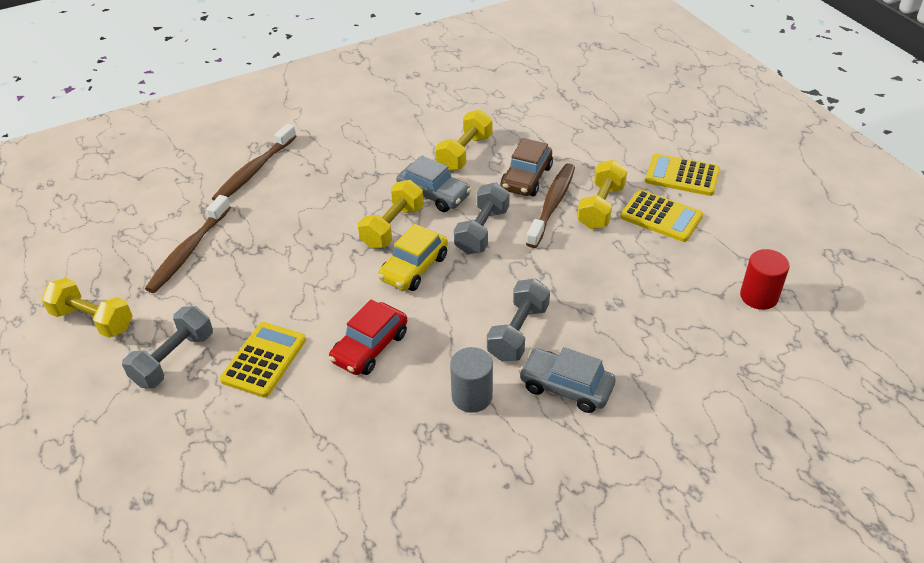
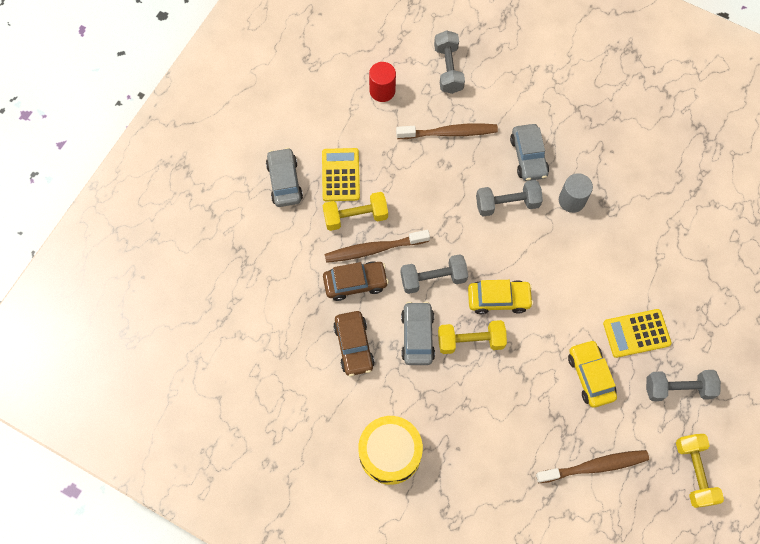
camera: 125 degrees left, 25 degrees up
brown toothbrush [212,124,297,201] -> brown toothbrush moved to [396,123,498,139]
red car [329,300,407,375] -> none
yellow dumbbell [436,110,492,171] -> brown car [333,311,375,376]
yellow calculator [645,153,720,196] -> grey car [266,148,303,207]
none -> yellow drum [358,416,423,485]
none -> grey dumbbell [434,30,465,94]
none -> yellow car [568,340,617,408]

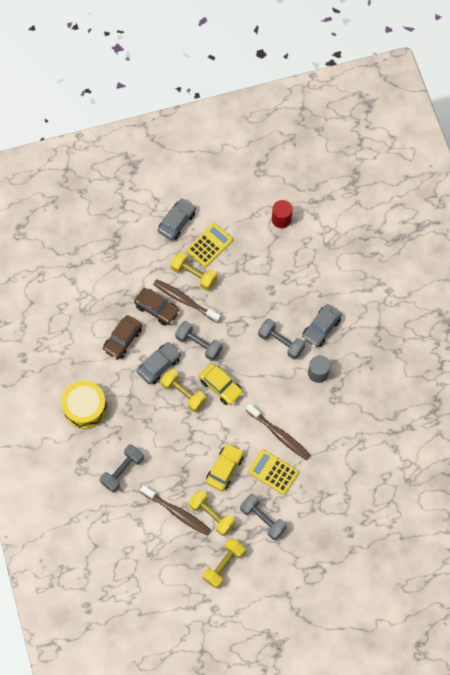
camera: 45 degrees right, 0 degrees up
brown toothbrush [396,123,498,139] -> brown toothbrush moved to [246,404,311,460]
grey dumbbell [434,30,465,94] -> grey dumbbell moved to [100,444,144,492]
none -> yellow dumbbell [188,490,235,536]

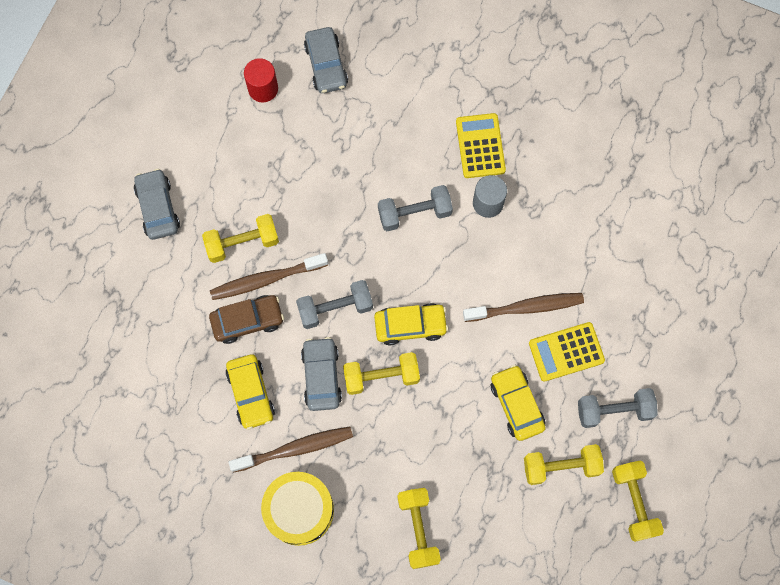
camera: 50 degrees left, 5 degrees up
grey dumbbell [100,444,144,492] -> yellow dumbbell [397,488,441,569]
brown car [103,315,142,360] -> yellow car [226,354,275,430]
brown toothbrush [140,485,211,536] -> brown toothbrush moved to [229,427,353,473]
yellow calculator [187,223,233,267] -> yellow calculator moved to [456,113,506,178]
grey car [302,304,342,348] -> grey car moved to [304,27,348,93]

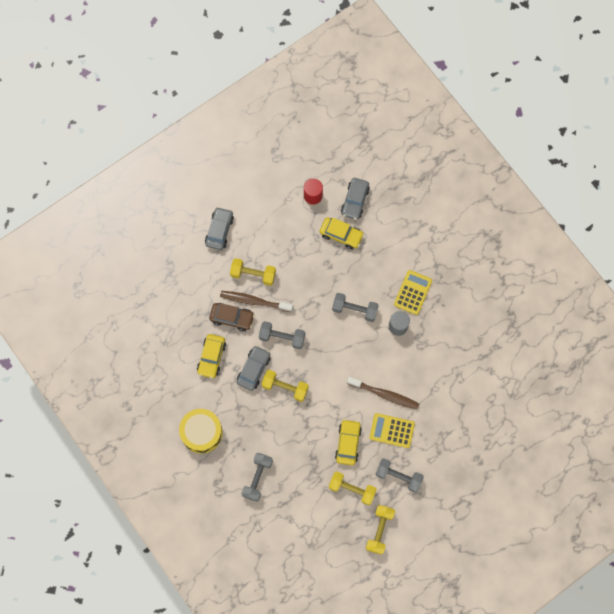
camera: 30 degrees right, 0 degrees up
brown toothbrush [229,427,353,473] -> none
yellow car [374,303,448,345] -> yellow car moved to [320,217,364,249]
yellow dumbbell [397,488,441,569] -> grey dumbbell [241,453,273,502]

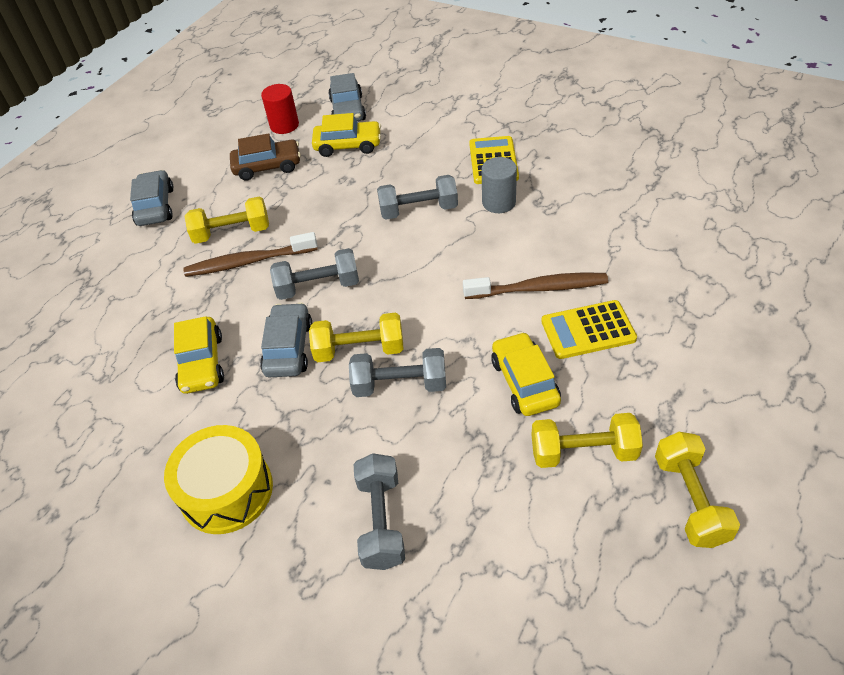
camera: 20 degrees left, 25 degrees down
brown car [209,303,255,331] -> brown car moved to [230,133,301,181]
grey dumbbell [376,458,424,492] -> grey dumbbell moved to [349,348,446,397]

